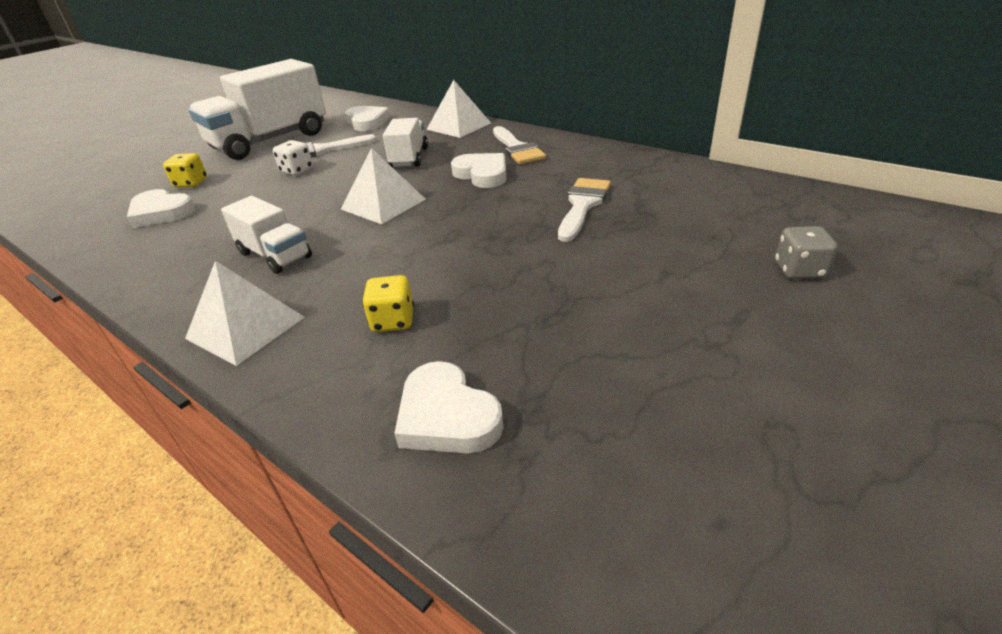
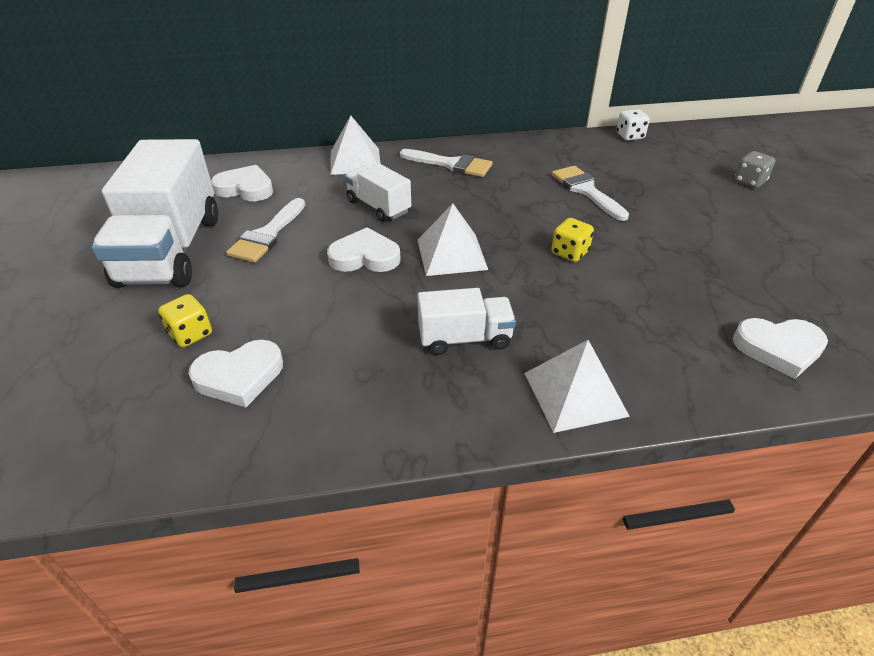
camera: 50 degrees left, 5 degrees up
white dice [273,140,313,175] -> white dice moved to [616,109,650,141]
yellow dice [362,275,414,332] -> yellow dice moved to [551,218,594,262]
white heart [451,153,507,188] -> white heart moved to [327,227,401,272]

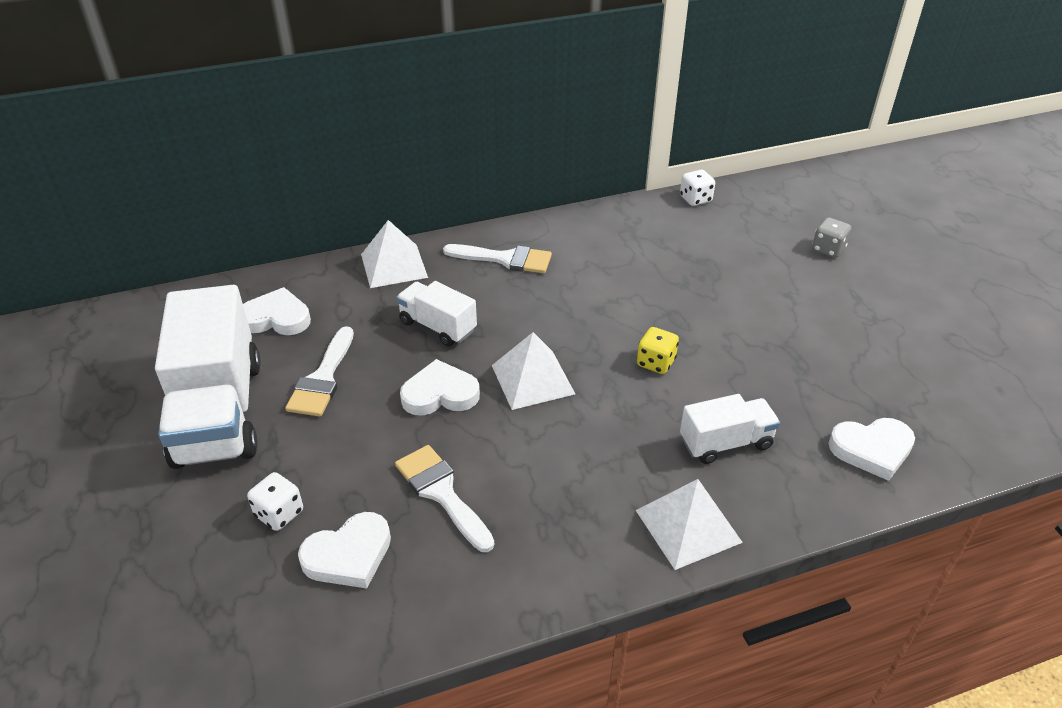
camera: 10 degrees left, 0 degrees up
yellow dice [158,294,212,347] -> white dice [247,472,303,531]
white truck [418,288,516,355] -> white truck moved to [680,394,780,464]
white brush [552,166,629,221] -> white brush moved to [395,445,494,552]

